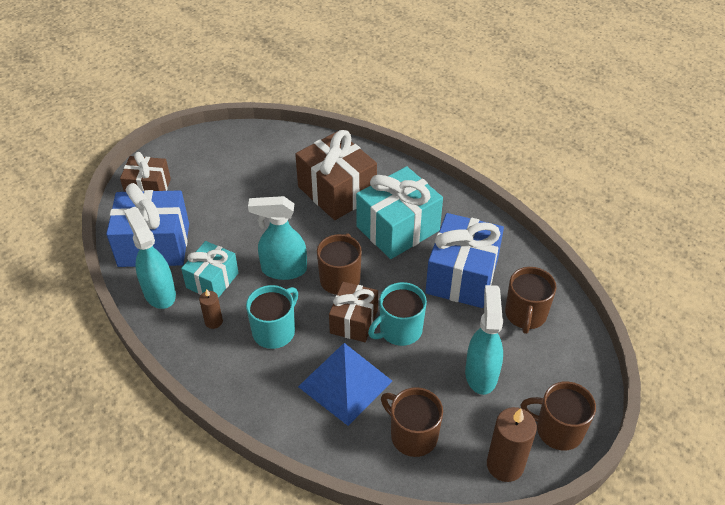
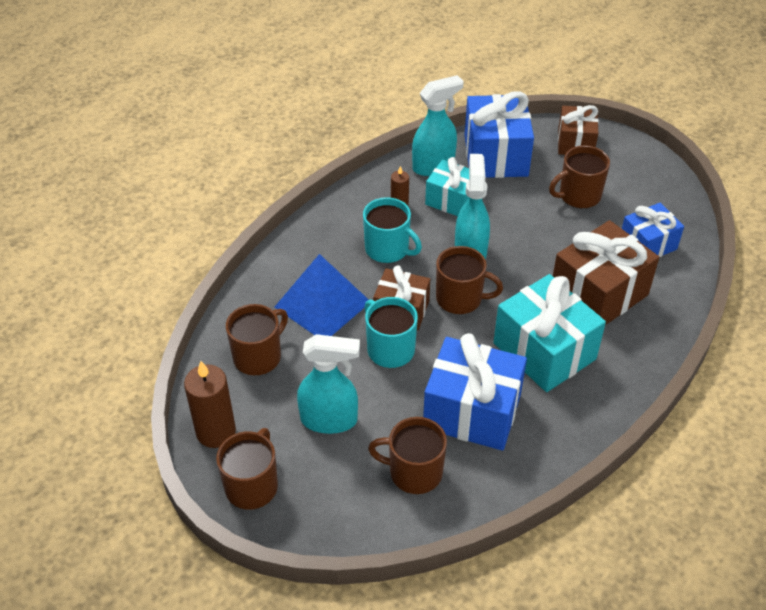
camera: 90 degrees right, 0 degrees up
none -> brown mug [549,145,610,208]
none -> blue gift [622,203,684,257]

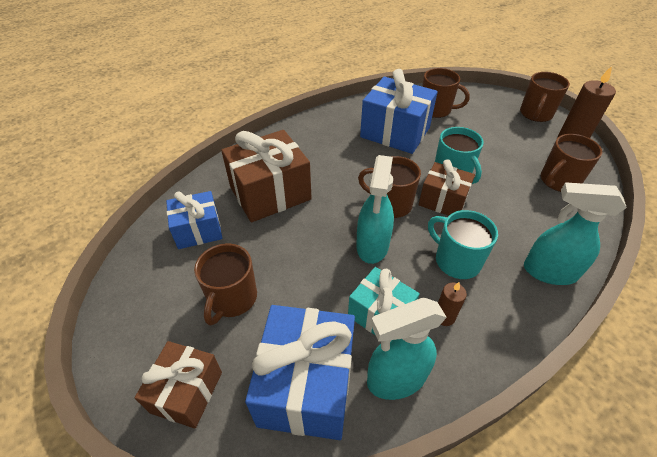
camera: 170 degrees left, 0 degrees up
blue pyramid [275,254,369,336] -> none
turquoise spray bottle [297,334,360,434] -> turquoise spray bottle moved to [524,182,627,285]
turquoise gift [493,274,606,392] -> none
brown mug [549,145,610,208] -> brown mug turned 120 degrees clockwise [194,243,257,326]

